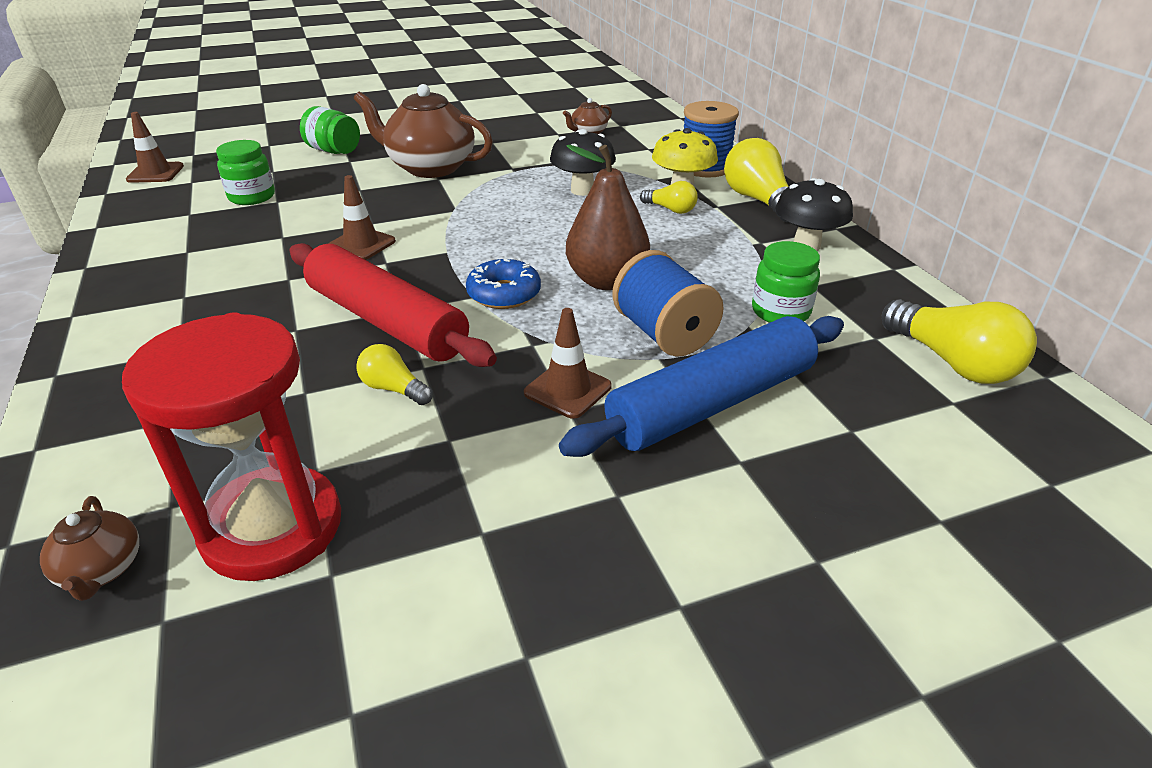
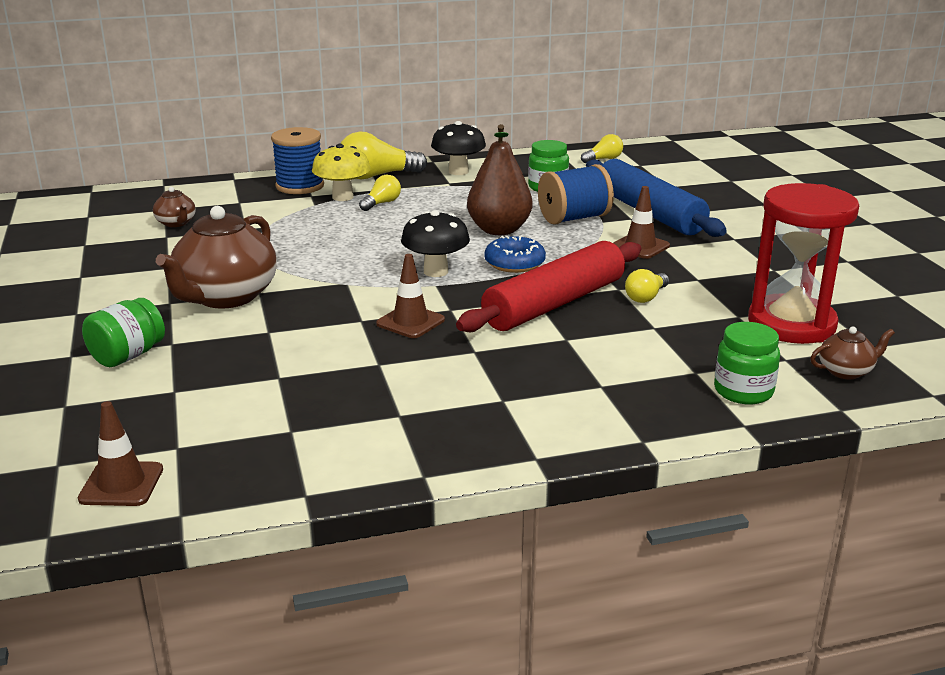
camera: 85 degrees left, 10 degrees down
green jar [216,140,275,205] -> green jar moved to [714,322,780,404]
black mushroom [550,129,616,196] -> black mushroom moved to [401,210,470,277]
yellow light bulb [882,299,1037,384] -> yellow light bulb [581,134,623,163], size x0.55

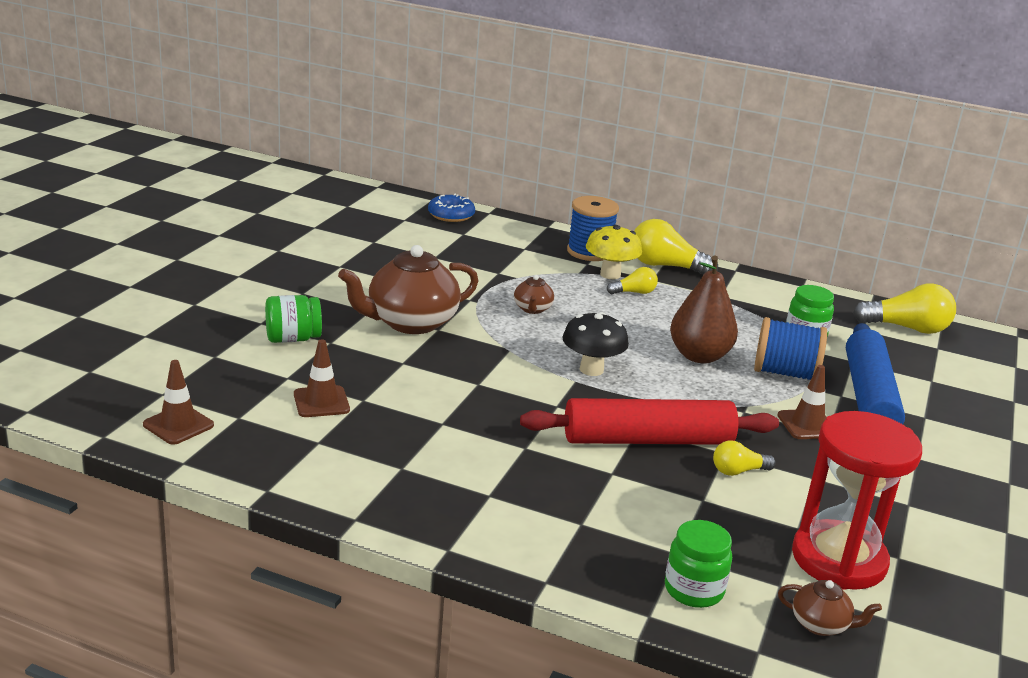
camera: 35 degrees right, 0 degrees up
brown teapot [153,187,195,227] -> brown teapot moved to [514,275,554,314]
brown traffic cone [376,254,445,338] -> brown traffic cone moved to [294,339,350,417]
black mushroom [431,121,486,175] -> none
blue donut [484,235,546,273] -> blue donut moved to [428,194,475,222]
yellow light bulb [581,134,623,163] -> yellow light bulb [853,283,956,334], size x1.82

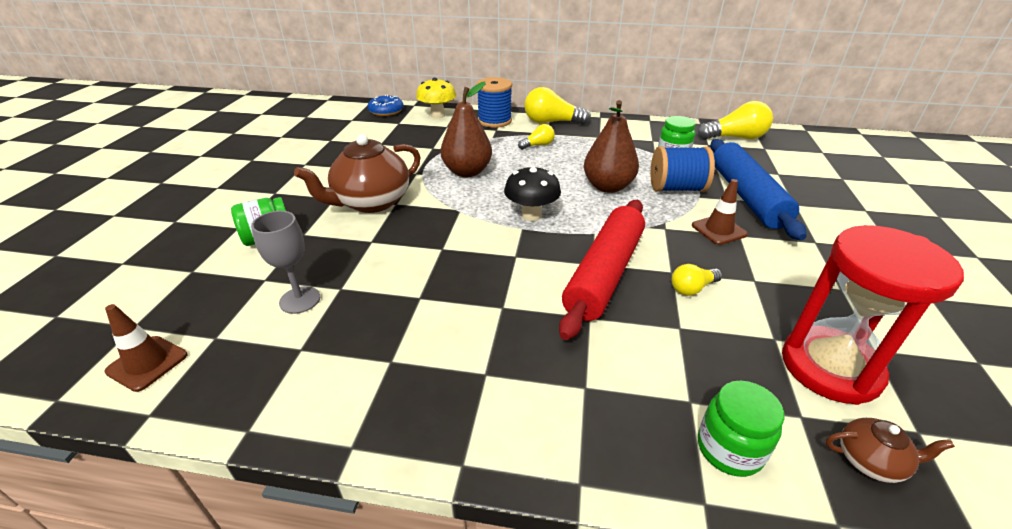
camera: 10 degrees left, 10 degrees up
brown traffic cone [294,339,350,417] -> grey goblet [251,211,320,314]
brown teapot [514,275,554,314] -> brown pear [441,81,492,177]
red rolling pin [520,398,779,445] -> red rolling pin turned 45 degrees counterclockwise [559,200,645,340]
yellow mushroom [586,225,642,279] -> yellow mushroom moved to [416,77,456,118]

